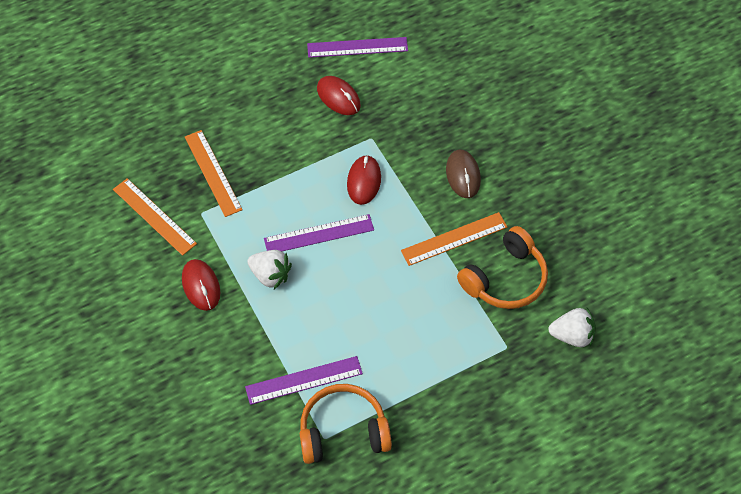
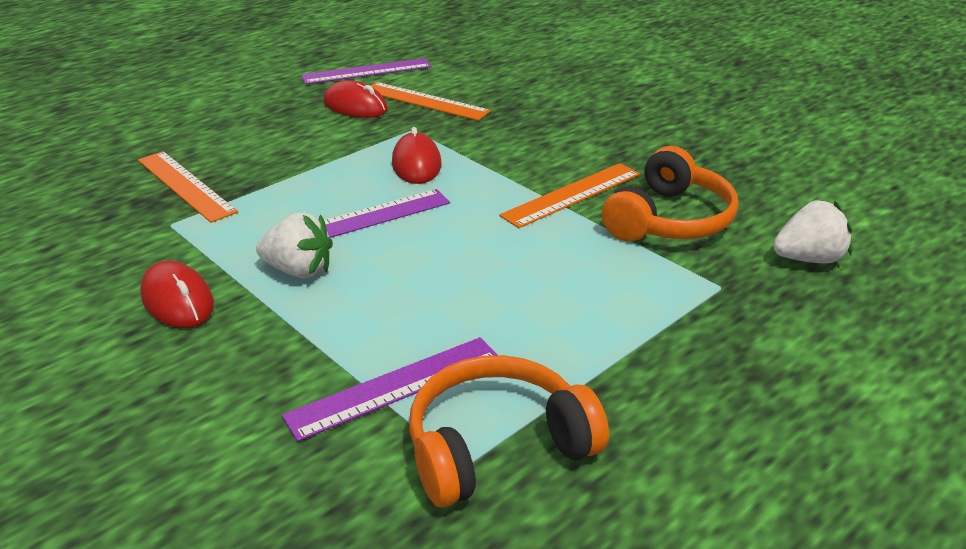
camera: 15 degrees left, 25 degrees down
orange ruler [113,178,197,256] -> orange ruler moved to [370,82,491,121]
brown mouse [446,150,481,198] -> none

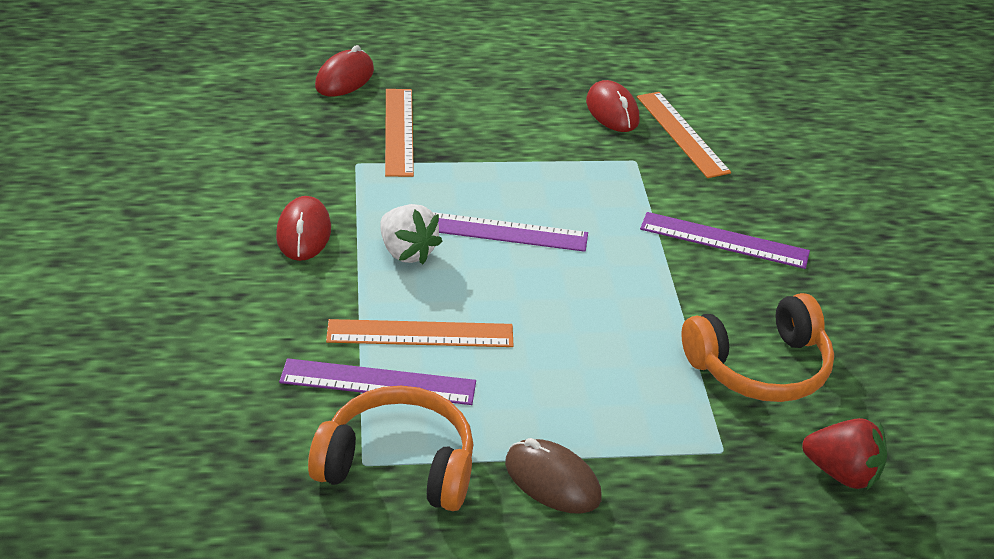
camera: 35 degrees right, 5 degrees up
purple ruler [301,58,432,84] -> purple ruler moved to [640,212,810,269]
red mouse [392,127,441,184] -> red mouse moved to [315,45,374,96]
orange ruler [499,163,640,228] -> orange ruler moved to [326,319,514,347]
white strawberry [773,200,852,264] -> red strawberry [802,418,887,490]
none -> brown mouse [505,438,602,514]

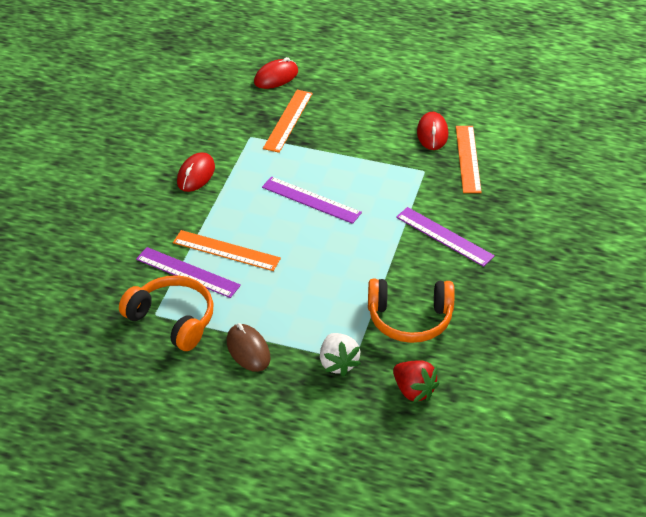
camera: 25 degrees right, 5 degrees up
white strawberry [380,204,443,264] -> white strawberry moved to [320,333,361,376]

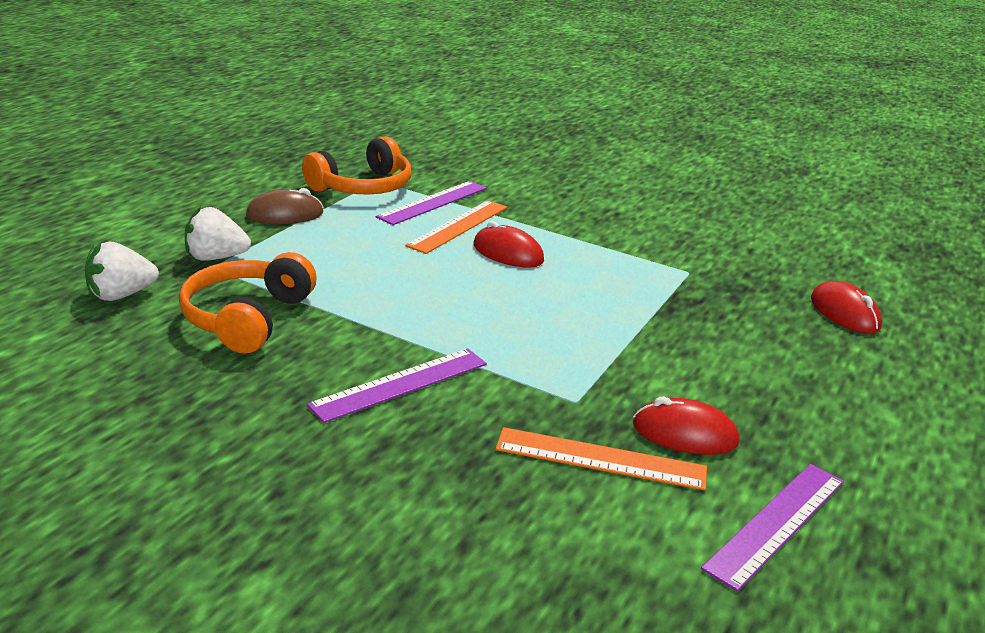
camera: 100 degrees right, 15 degrees down
red mouse [177,152,215,192] -> red mouse moved to [474,221,544,268]
purple ruler [262,176,362,224] -> purple ruler moved to [701,464,844,592]
orange ruler [263,90,313,153] -> none
red strawberry [393,360,439,403] -> white strawberry [85,242,159,301]

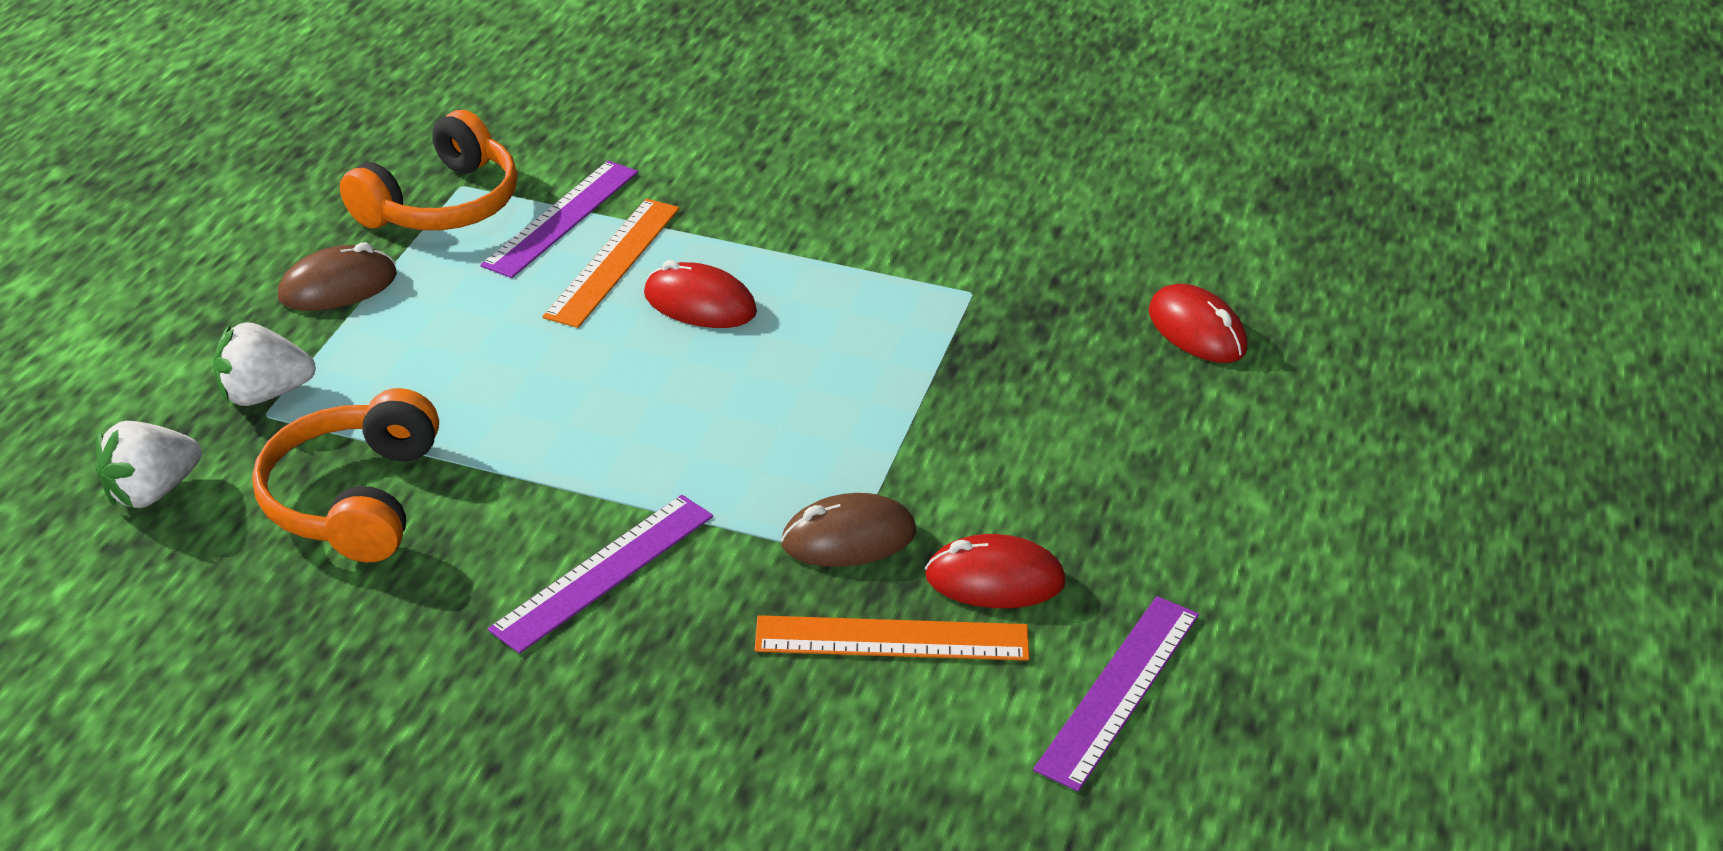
camera: 10 degrees left, 10 degrees up
none -> brown mouse [781,493,916,567]

